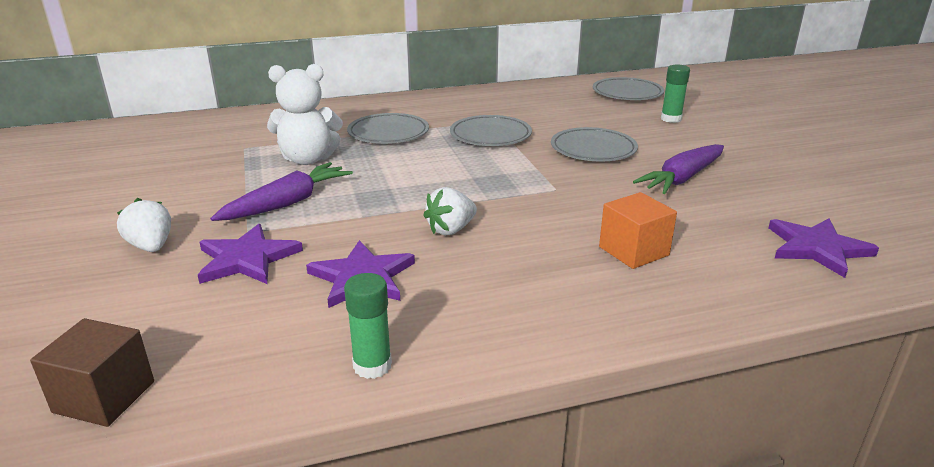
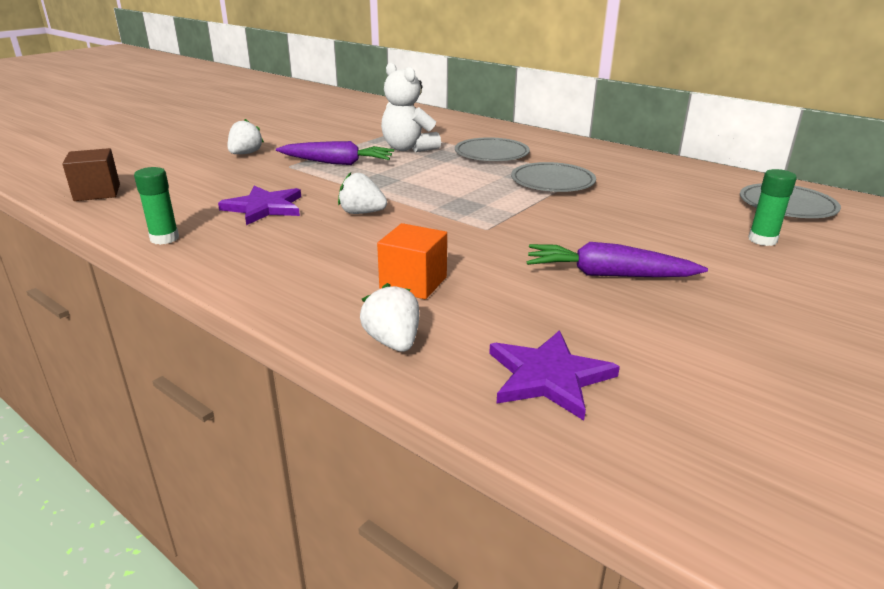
camera: 55 degrees right, 0 degrees up
purple star [198,224,303,284] -> none
grey plate [551,127,638,162] -> none
none -> white strawberry [360,283,419,352]

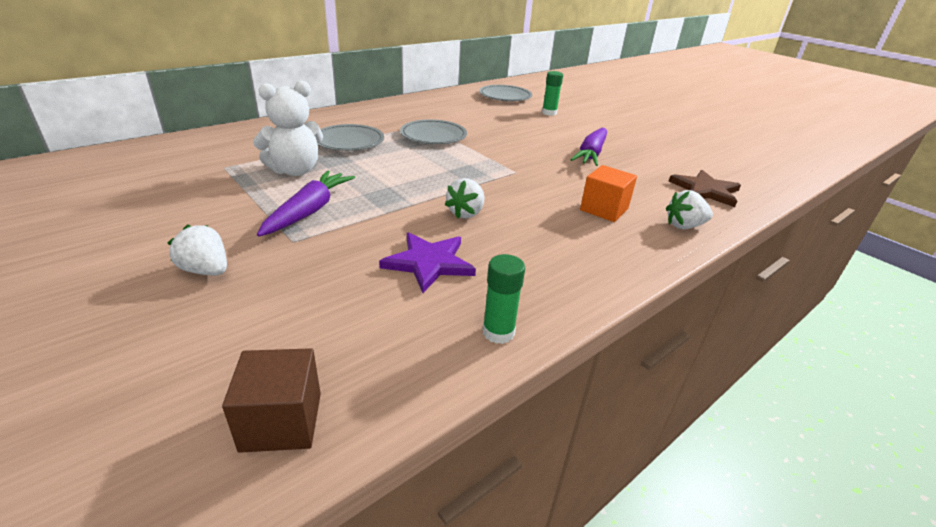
camera: 80 degrees left, 5 degrees up
purple star [489,330,620,421] -> brown star [669,170,741,207]

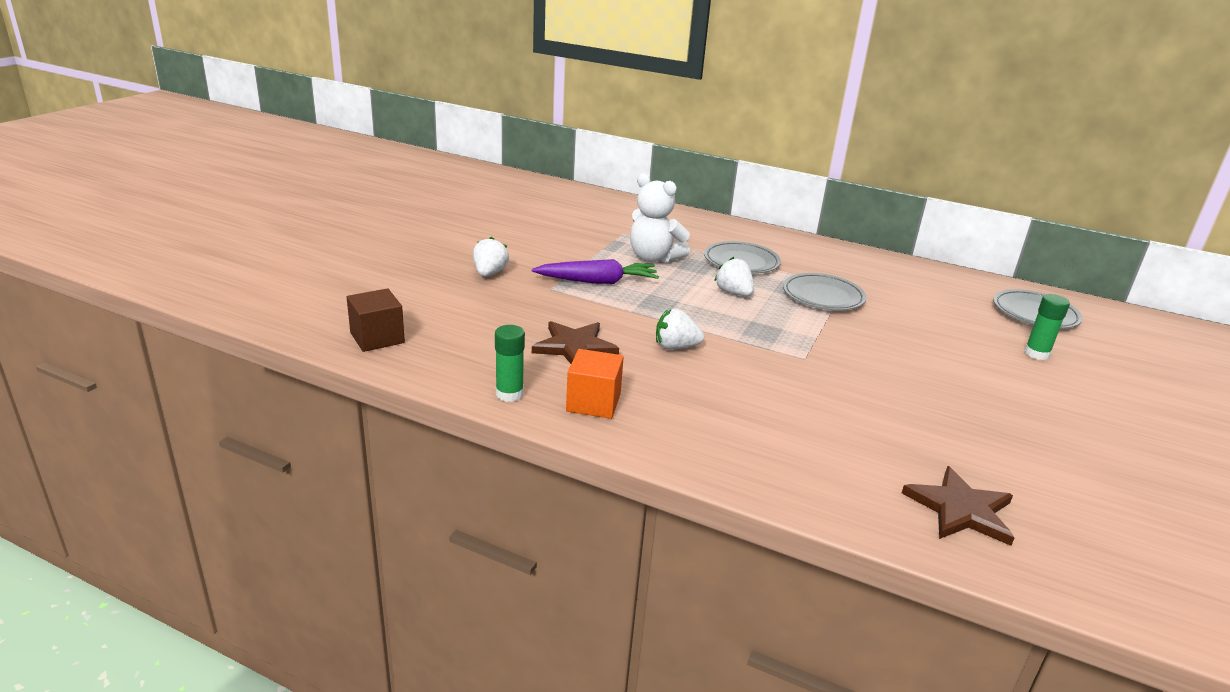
camera: 65 degrees right, 5 degrees down
purple star [379,232,476,293] -> brown star [532,321,619,364]
purple carrot [570,128,607,166] -> none
orange cube [580,165,637,222] -> orange cube moved to [566,349,624,419]
white strawberry [666,190,713,229] -> white strawberry moved to [714,257,754,296]

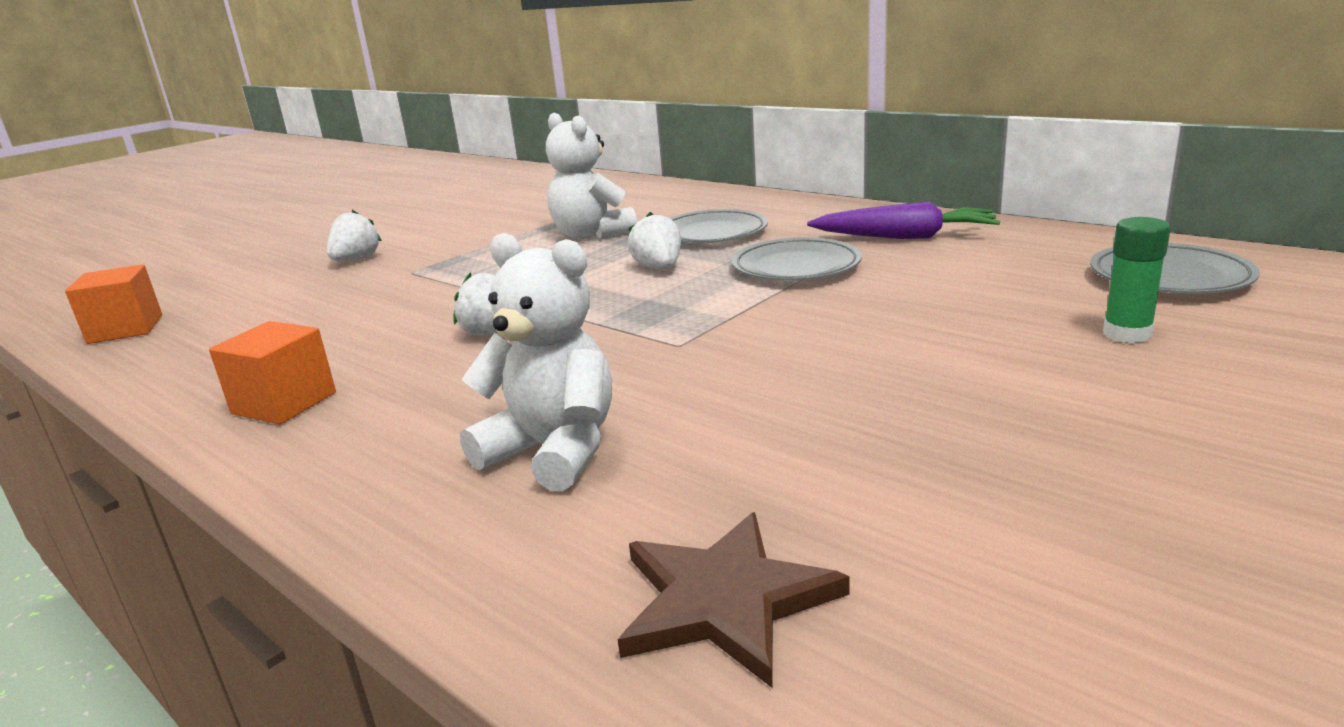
camera: 20 degrees right, 5 degrees down
brown cube [347,288,405,352] -> orange cube [65,264,162,344]
green glue stick [495,325,525,402] -> none
purple carrot [532,259,659,284] -> purple carrot moved to [807,202,1000,239]
brown star [532,321,619,364] -> none
none -> white teddy bear [460,233,612,491]

